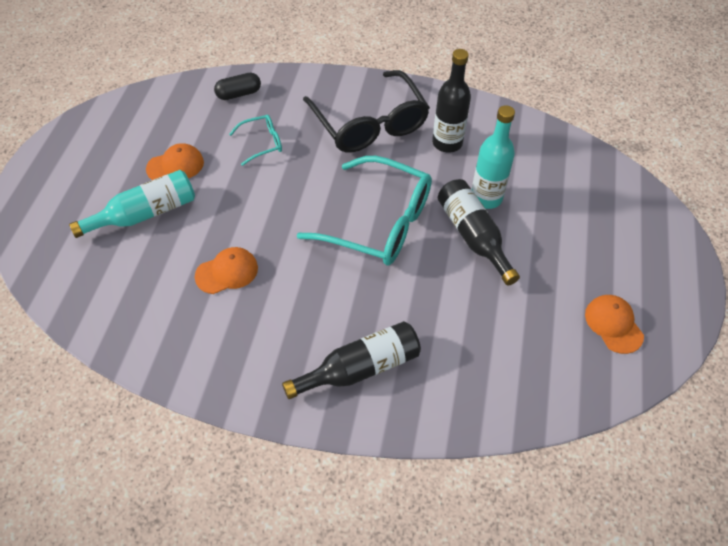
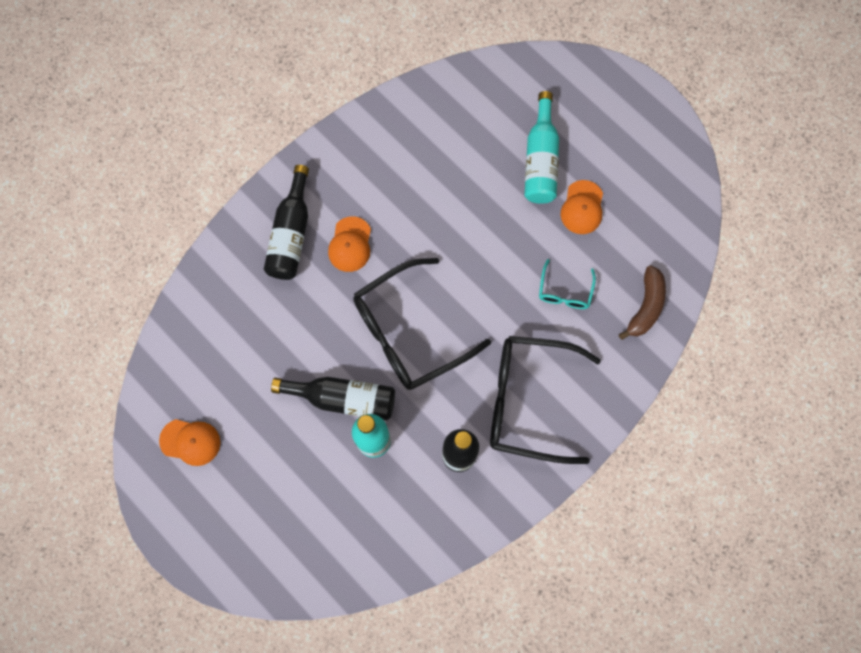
camera: 125 degrees right, 20 degrees up
orange cap [195,247,258,294] -> orange cap moved to [328,216,371,272]
black capsule [214,73,261,100] -> brown banana [619,265,666,340]
turquoise glasses [297,156,432,266] -> black glasses [353,258,491,390]

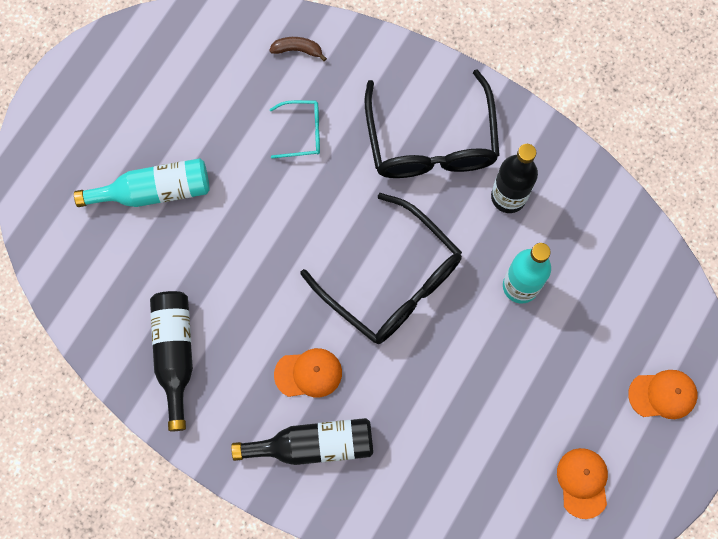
camera: 105 degrees left, 0 degrees up
black bottle [271,377,395,420] -> black bottle moved to [150,291,193,431]
orange cap [561,180,603,234] -> orange cap moved to [628,370,697,419]
brown banana [619,265,666,340] -> brown banana [269,37,327,61], size x0.65

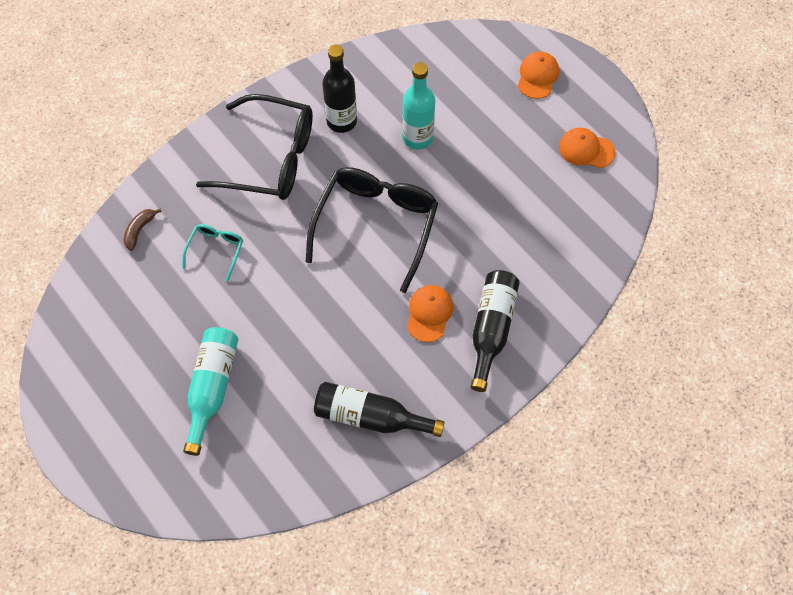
camera: 70 degrees left, 10 degrees down
black glasses [301,193,462,344] -> black glasses turned 45 degrees counterclockwise [306,167,438,293]

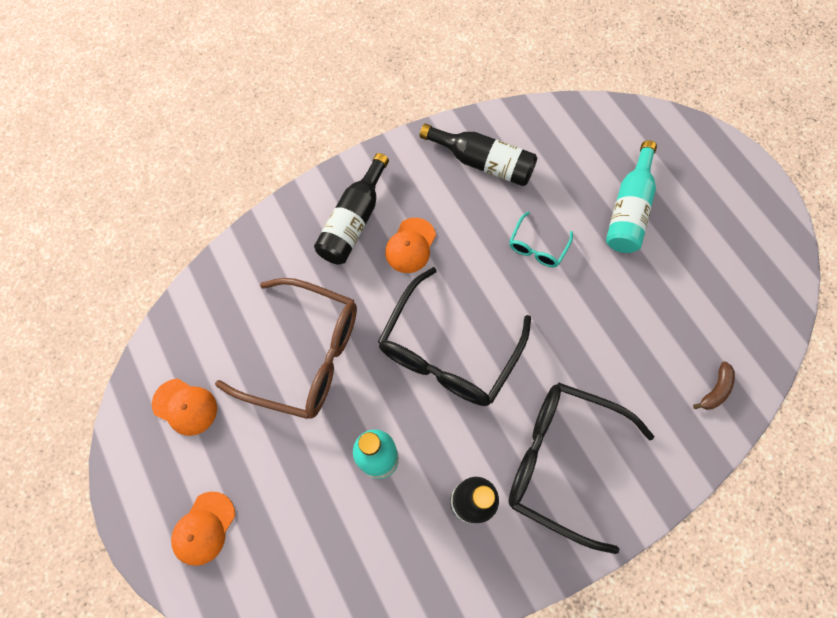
camera: 170 degrees left, 5 degrees up
turquoise glasses [182,224,243,282] -> turquoise glasses moved to [509,211,573,267]
none -> brown glasses [215,278,357,419]

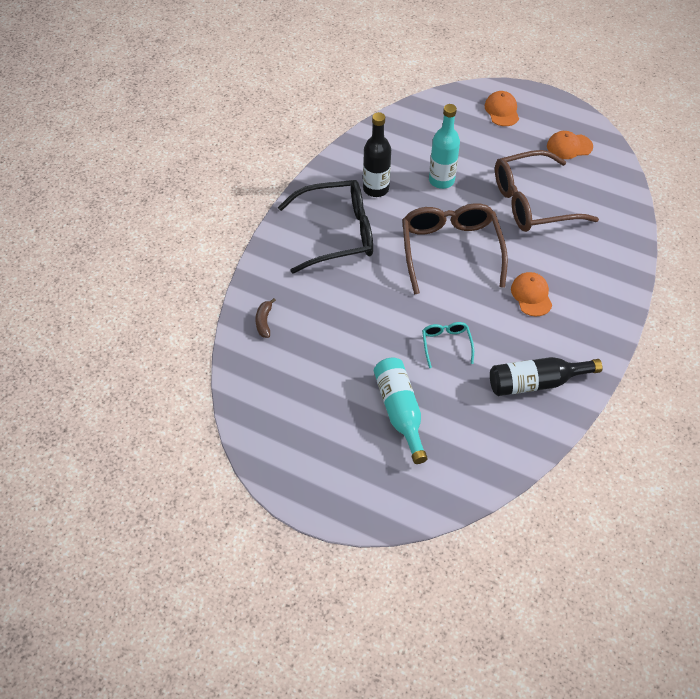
camera: 145 degrees right, 15 degrees down
black bottle [314,153,389,264] -> none
black glasses [378,267,531,406] -> brown glasses [402,203,508,295]

